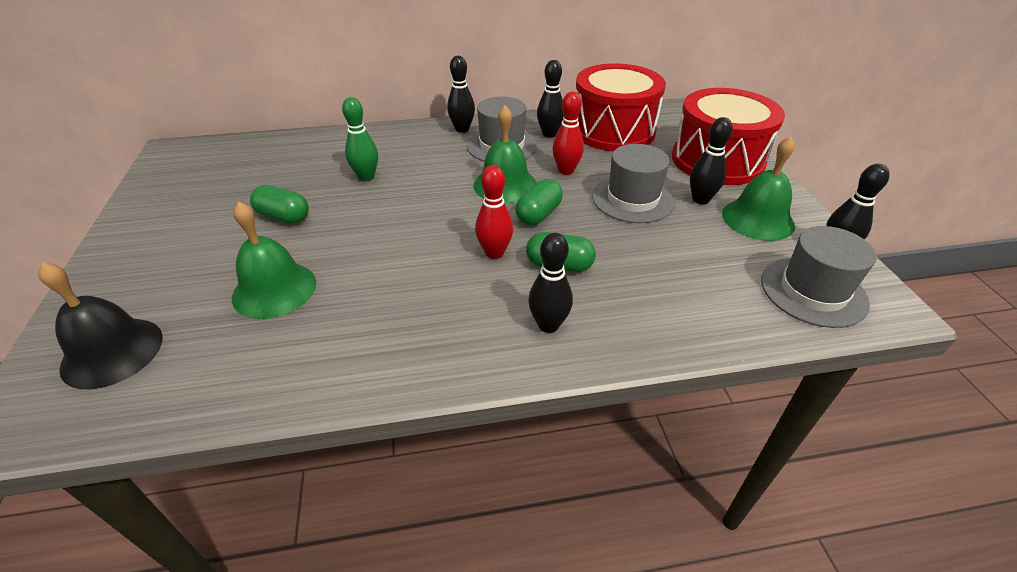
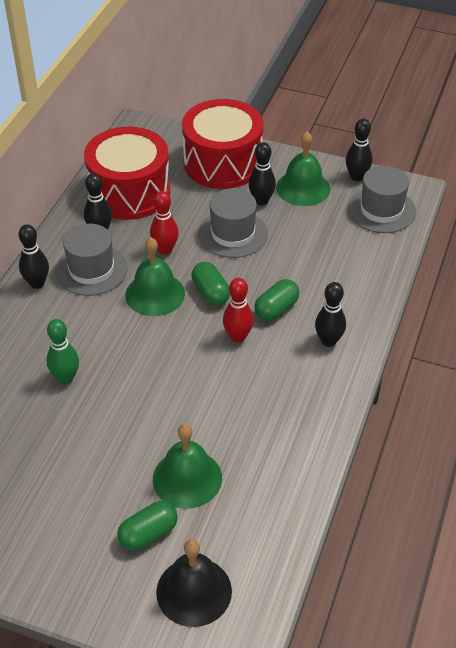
camera: 60 degrees left, 5 degrees up
green capsule [250,185,309,224] -> green capsule moved to [117,501,178,551]

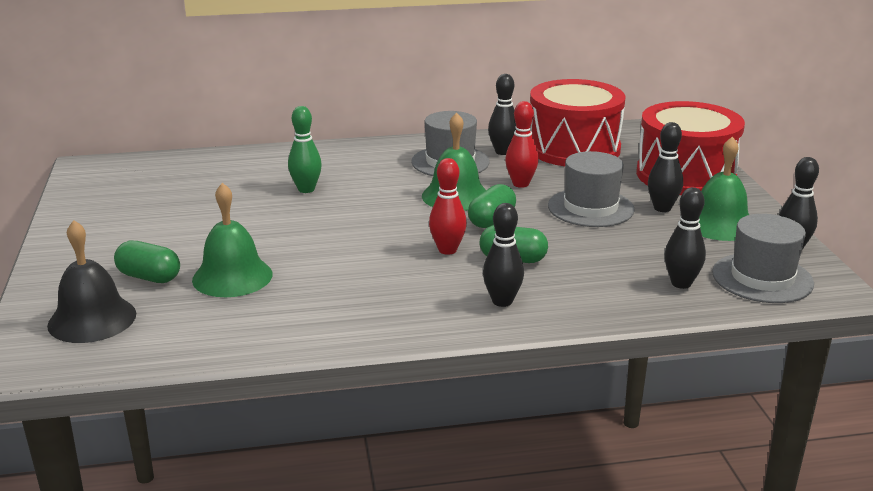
camera: 60 degrees right, 20 degrees down
black bowling pin [19,224,49,289] -> black bowling pin moved to [665,187,706,289]

